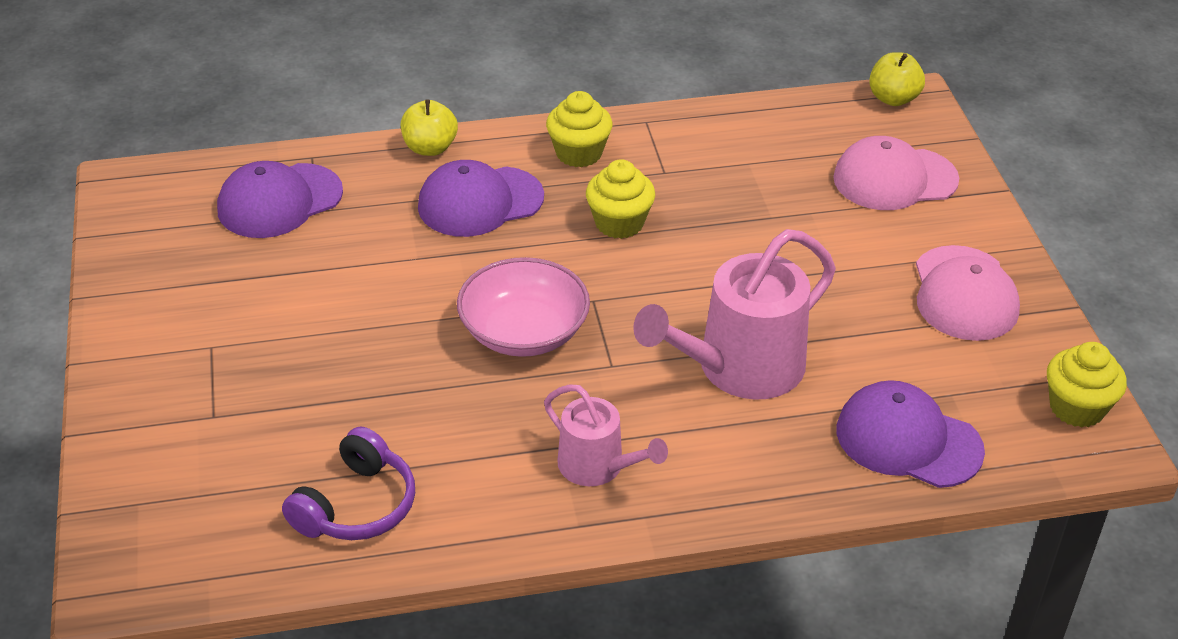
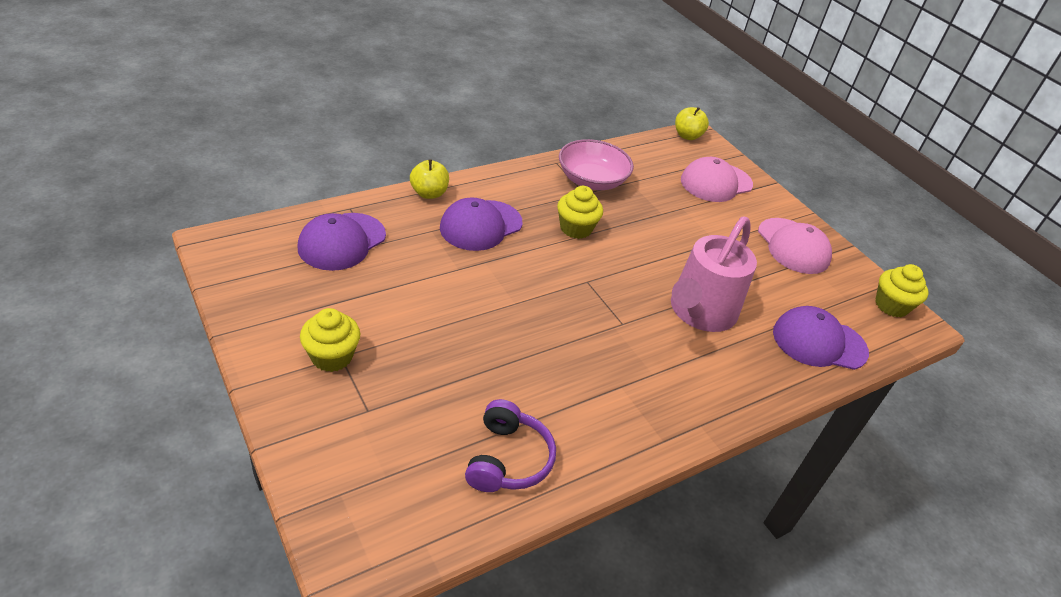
camera: 25 degrees left, 0 degrees up
pink bowl [457,257,590,357] -> pink bowl moved to [559,139,634,190]
pink watering can [544,384,668,486] -> none
yellow cupcake [546,91,612,167] -> yellow cupcake moved to [300,308,360,372]

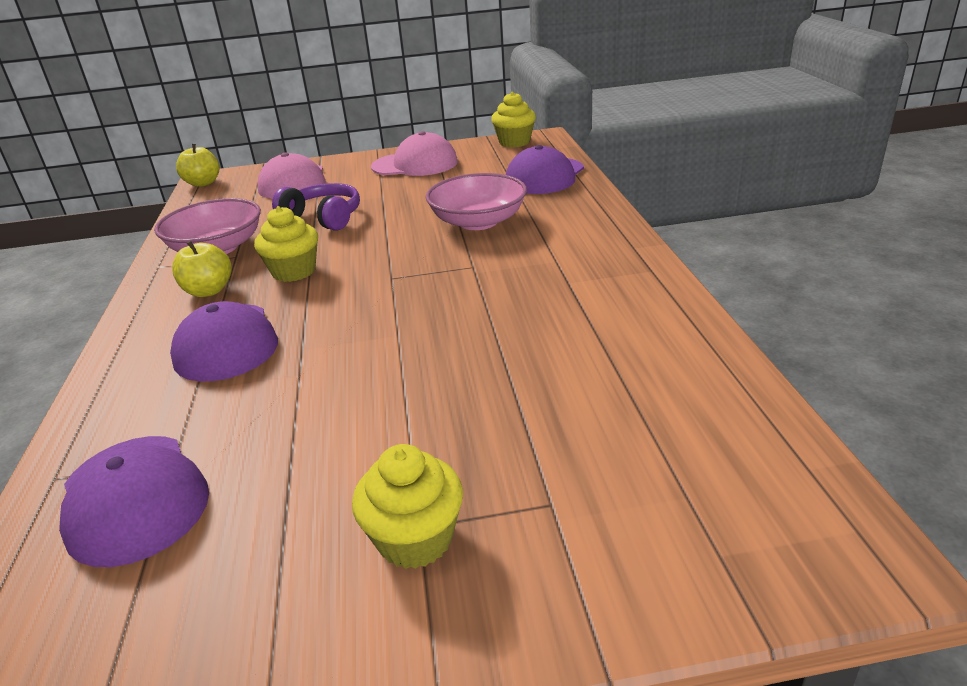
camera: 60 degrees left, 10 degrees down
yellow apple [410,160,449,199] -> yellow apple moved to [172,241,232,297]
purple headphones [465,399,556,492] -> purple headphones moved to [272,183,360,231]
pink watering can [671,216,757,332] -> pink bowl [425,173,527,230]

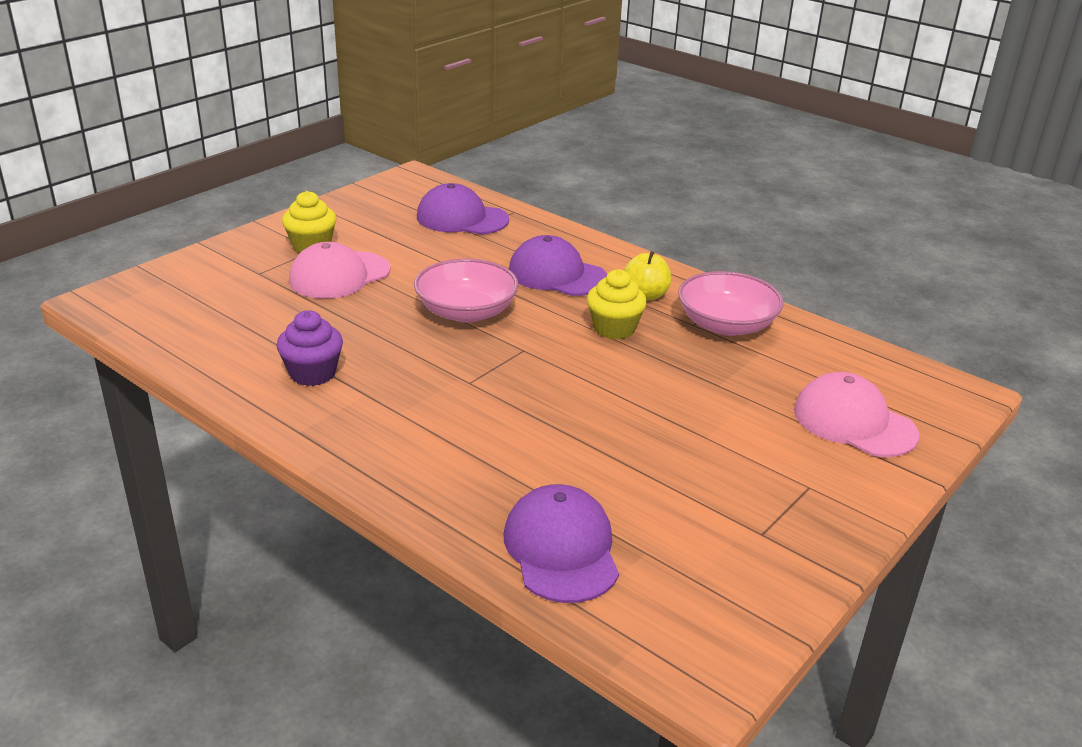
camera: 135 degrees right, 0 degrees up
yellow apple [176,144,219,187] -> none
purple headphones [272,183,360,231] -> none
pink cap [371,131,458,176] -> pink cap moved to [289,242,391,299]
pink bowl [425,173,527,230] -> pink bowl moved to [414,259,519,323]
yellow cupcake [491,92,536,147] -> none
none -> purple cupcake [277,310,343,386]

